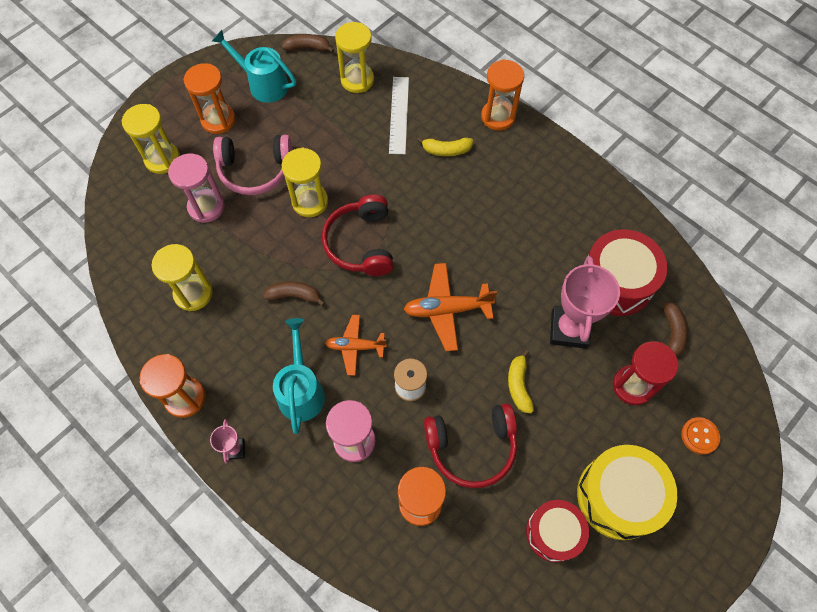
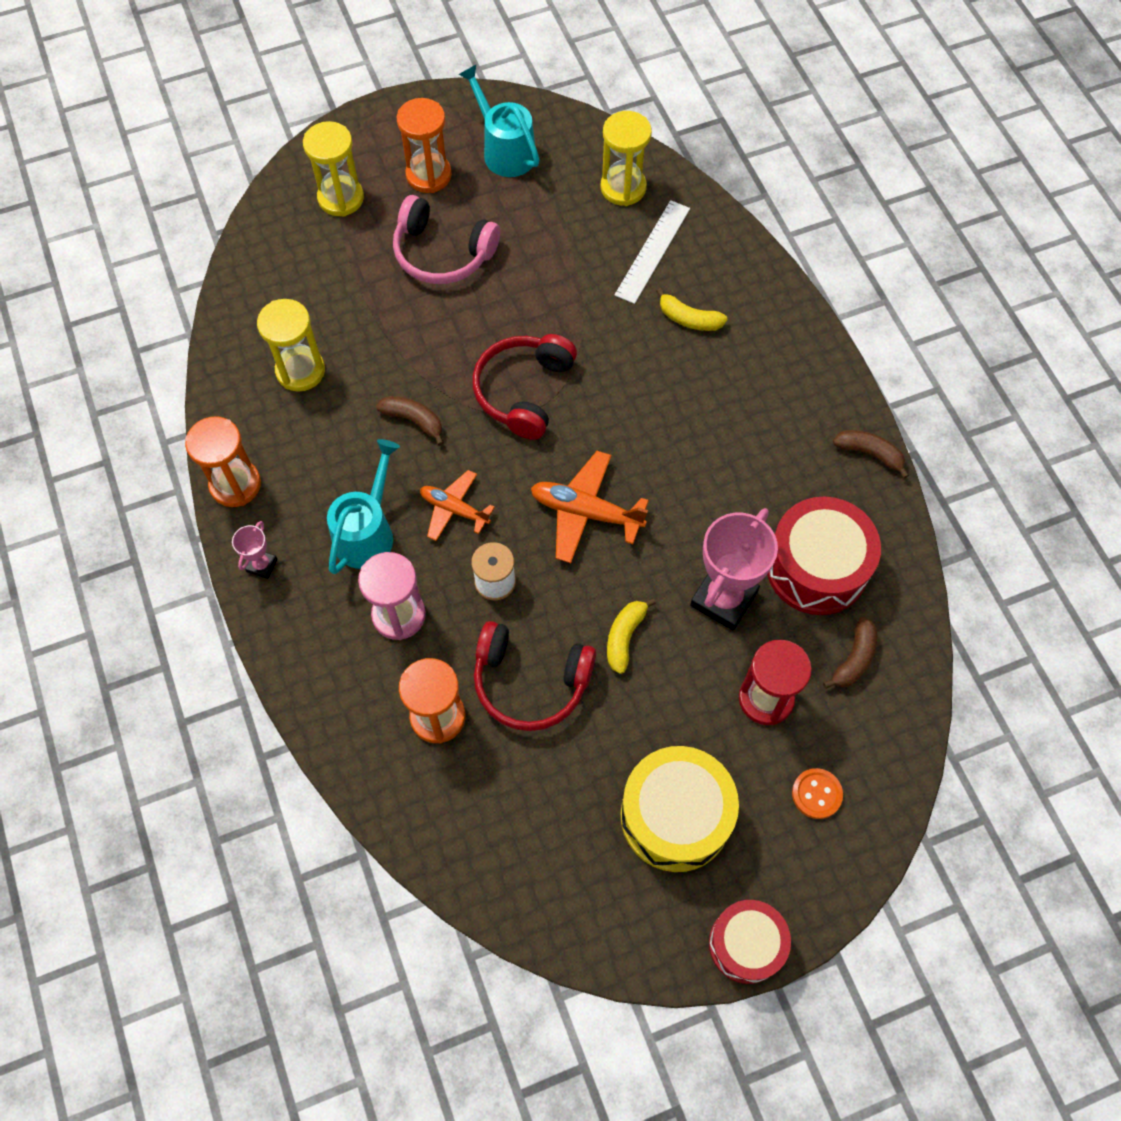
camera: 25 degrees right, 0 degrees up
pink hourglass [168,154,225,223] -> none
brown banana [282,34,334,53] -> brown banana moved to [833,430,909,479]
yellow hourglass [282,148,328,217] -> none
orange hourglass [481,59,524,131] -> none
red drum [526,500,589,562] -> red drum moved to [709,900,791,984]

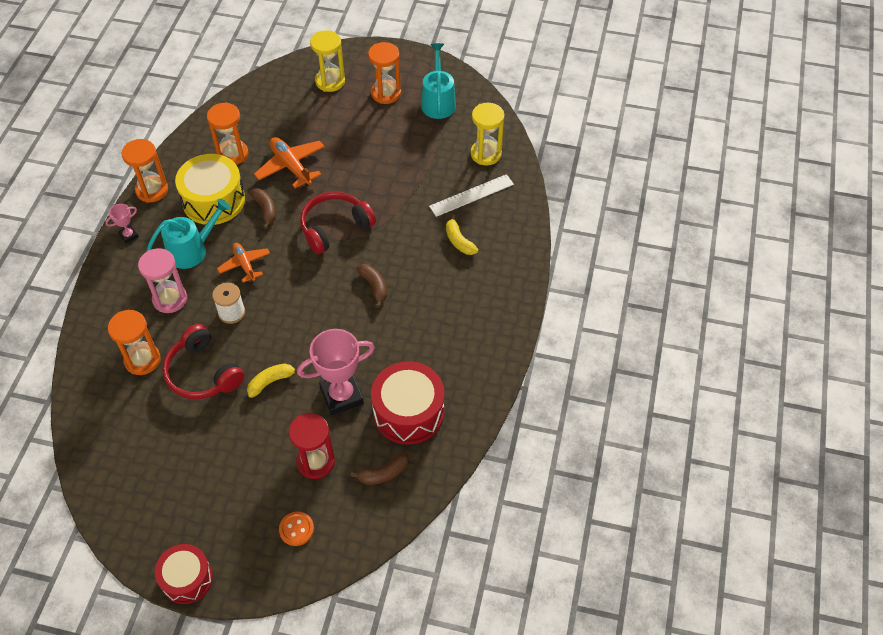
camera: 35 degrees right, 10 degrees down
yellow hourglass [257,299,325,392] -> orange hourglass [207,102,248,165]
pink headphones [393,195,500,284] -> none
orange plane [531,451,649,563] -> orange plane moved to [254,137,325,188]
yellow drum [621,746,739,872] -> yellow drum moved to [175,154,245,225]
brown banana [833,430,909,479] -> brown banana moved to [356,264,387,308]

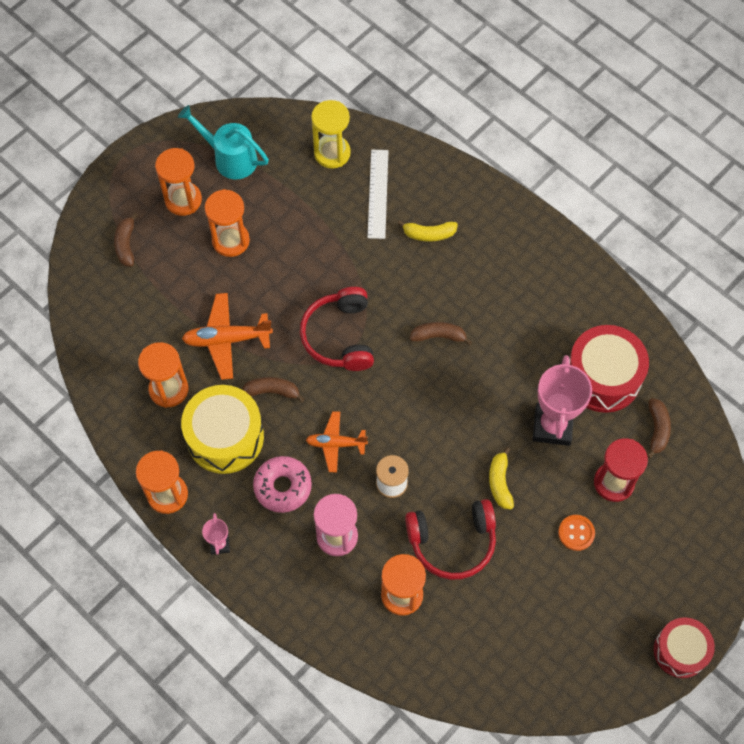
camera: 60 degrees left, 10 degrees up
turquoise watering can [147,199,231,269] -> pink donut [253,456,312,513]
orange button [279,512,314,546] -> orange button moved to [558,515,595,551]
yellow hourglass [310,30,345,92] -> brown banana [114,213,138,266]
none -> orange hourglass [205,189,250,257]

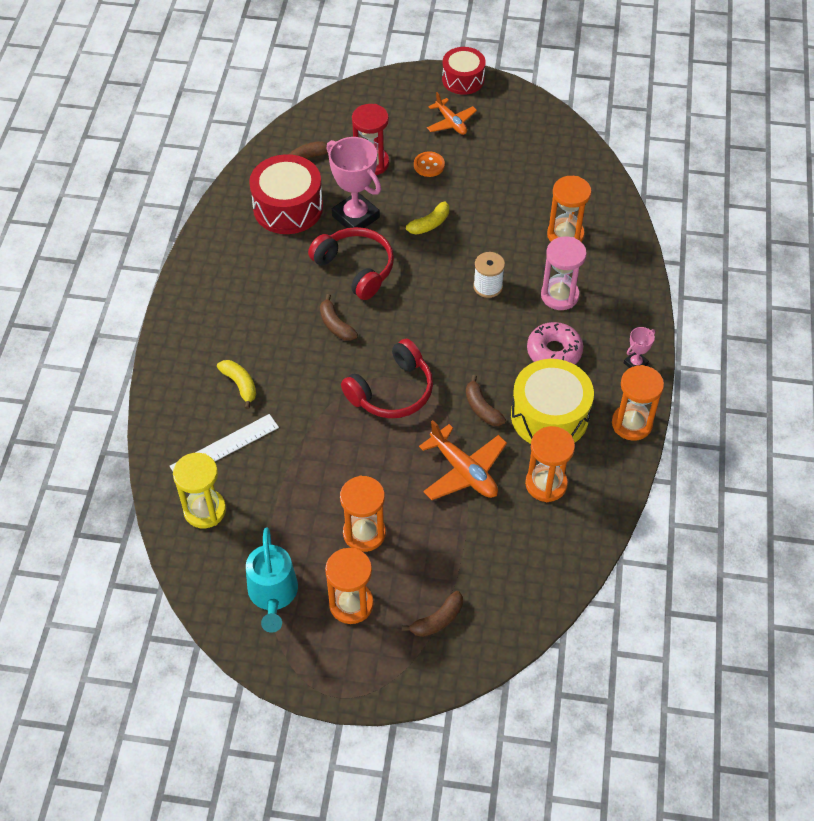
camera: 125 degrees left, 10 degrees down
orange plane [306,411,368,473] -> orange plane moved to [427,92,477,135]
red headphones [405,499,496,580] -> red headphones moved to [308,227,394,300]
pink trophy [533,355,592,446] -> pink trophy turned 75 degrees clockwise [326,137,381,228]

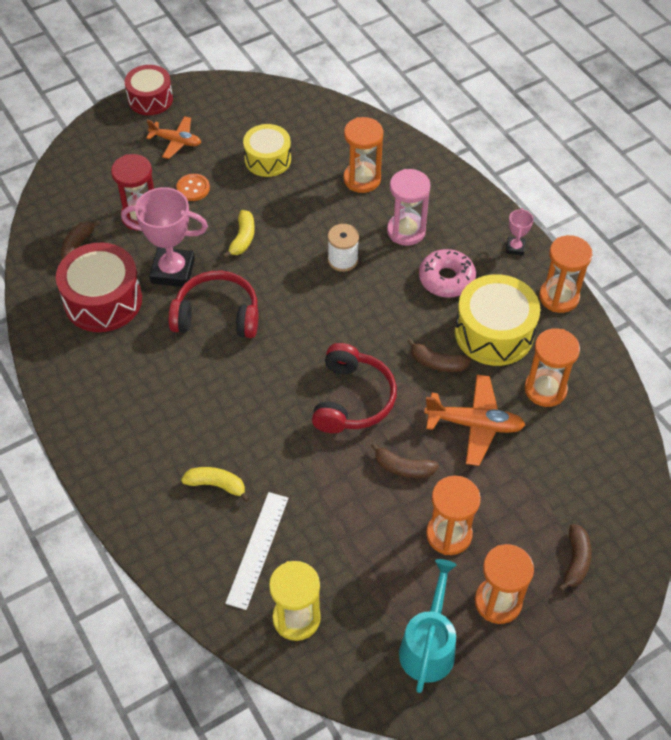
camera: 40 degrees left, 0 degrees up
turquoise watering can [246,527,298,633] -> turquoise watering can turned 120 degrees counterclockwise [399,559,457,693]
brown banana [320,294,358,341] -> brown banana moved to [371,443,439,478]
none -> yellow drum [243,124,291,177]

